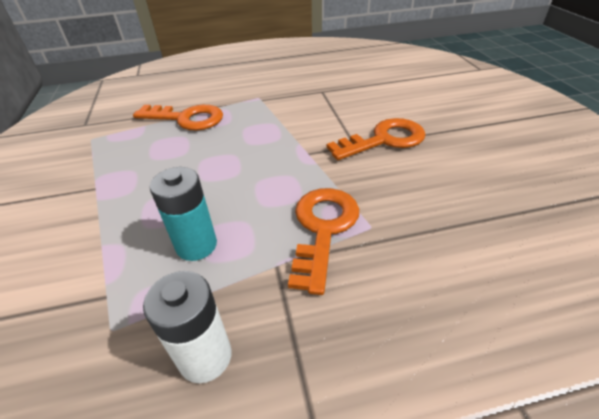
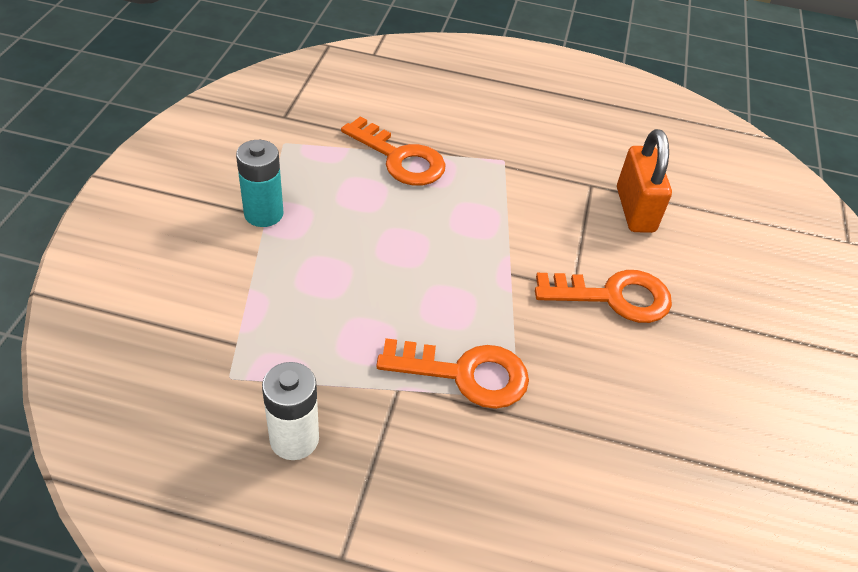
camera: 20 degrees right, 5 degrees up
turquoise battery [150,167,217,261] -> turquoise battery moved to [236,140,283,227]
orange key [288,188,359,295] -> orange key turned 60 degrees clockwise [376,338,529,409]
none -> orange padlock [617,129,672,233]

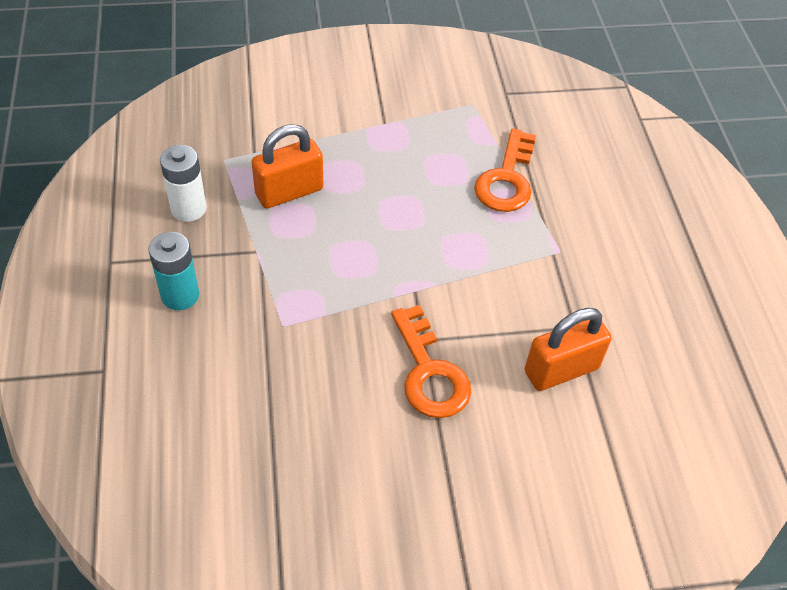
camera: 70 degrees right, 5 degrees up
turquoise battery [236,140,283,227] -> turquoise battery moved to [149,232,199,310]
orange key [376,338,529,409] -> none
none -> orange padlock [251,124,323,209]

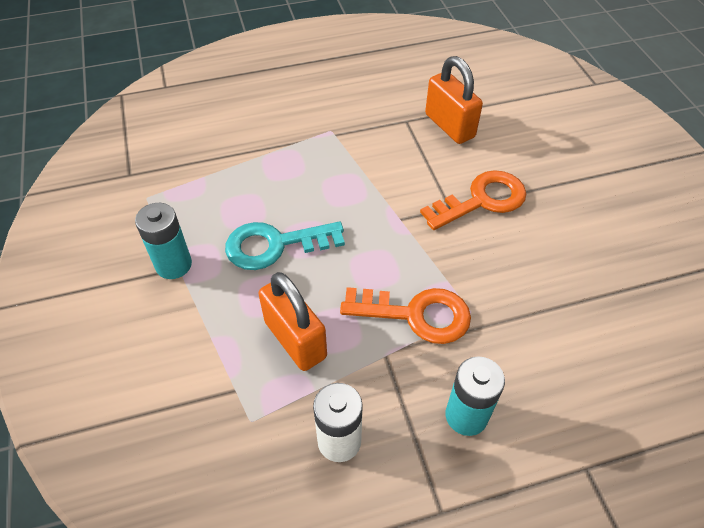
camera: 95 degrees left, 0 degrees up
orange key [474,128,536,212] -> orange key moved to [340,287,471,344]
none -> turquoise battery [135,203,192,279]
none -> turquoise key [225,222,345,270]

